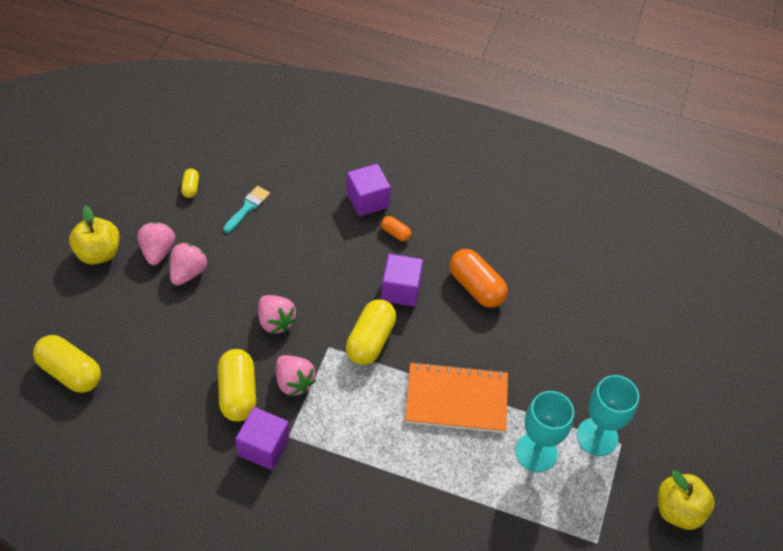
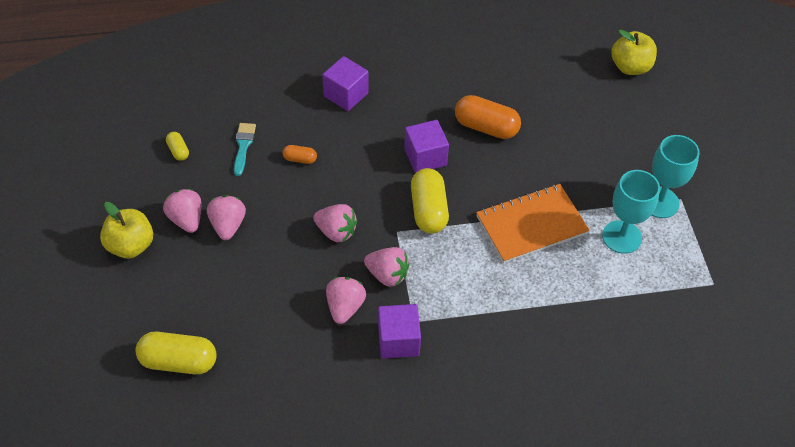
camera: 25 degrees left, 0 degrees up
yellow capsule [218,349,256,422] -> pink strawberry [326,277,366,324]
orange capsule [381,216,411,241] -> orange capsule moved to [283,145,317,164]
yellow apple [658,470,715,530] -> yellow apple moved to [611,29,657,75]

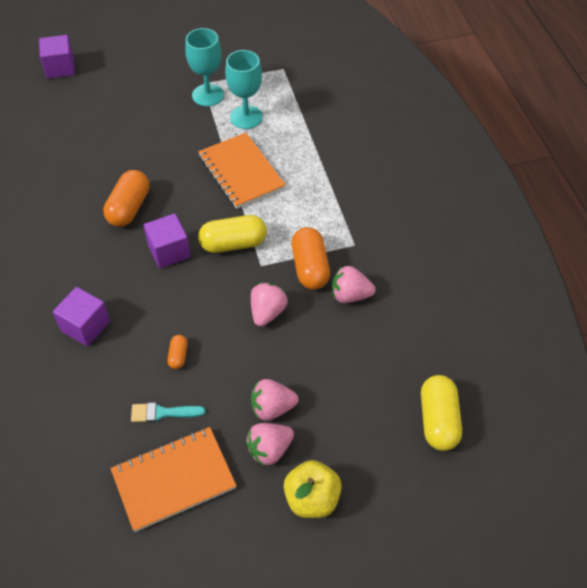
camera: 95 degrees left, 0 degrees up
yellow capsule [166,132,189,161] -> orange notebook [110,427,237,532]
pink strawberry [364,247,409,287] -> orange capsule [291,227,330,290]
purple cube [378,304,421,359] -> purple cube moved to [39,35,75,79]
yellow apple [611,29,657,75] -> none

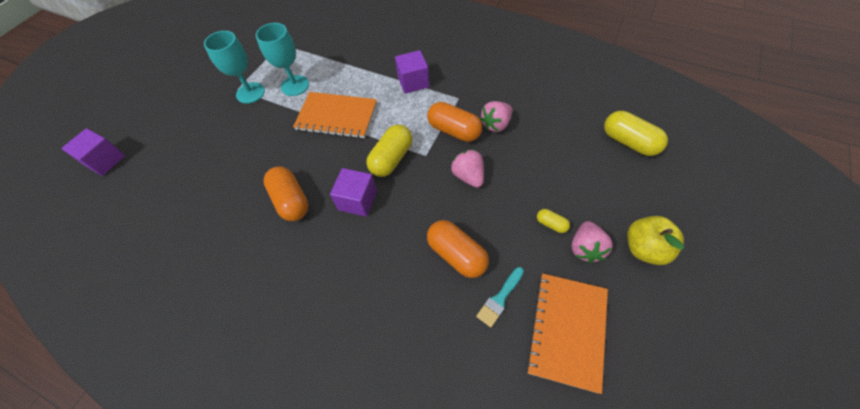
camera: 45 degrees left, 5 degrees up
purple cube [53,287,110,346] -> purple cube moved to [395,50,429,94]
orange capsule [167,335,188,369] -> orange capsule [427,220,489,278], size x2.02
pink strawberry [251,379,299,420] -> yellow capsule [537,209,570,233]

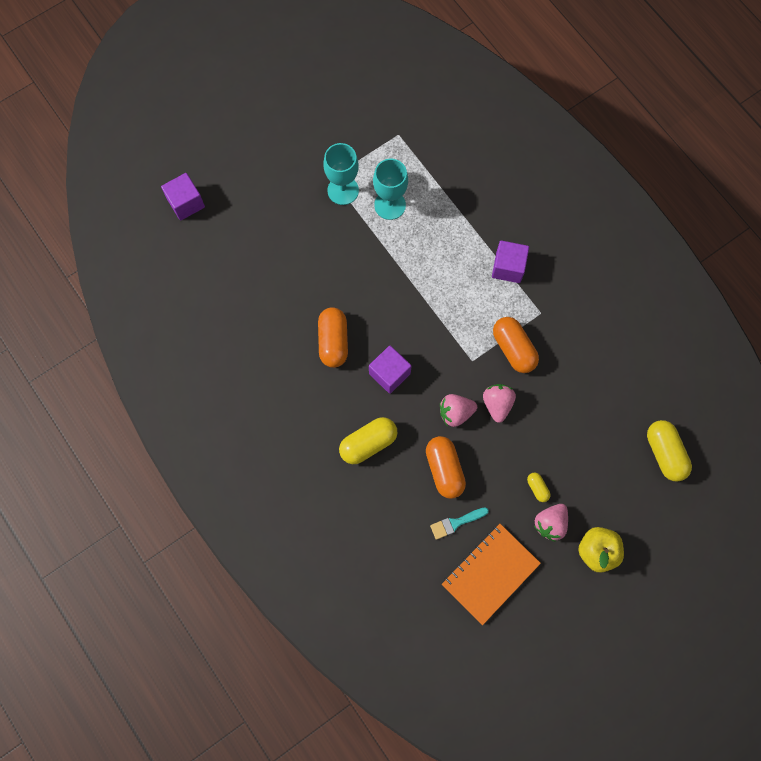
camera: 25 degrees right, 15 degrees up
orange notebook [293,92,377,139] -> none
yellow capsule [366,125,412,177] -> yellow capsule moved to [339,417,397,464]
pink strawberry [480,101,512,132] -> pink strawberry moved to [440,394,477,427]

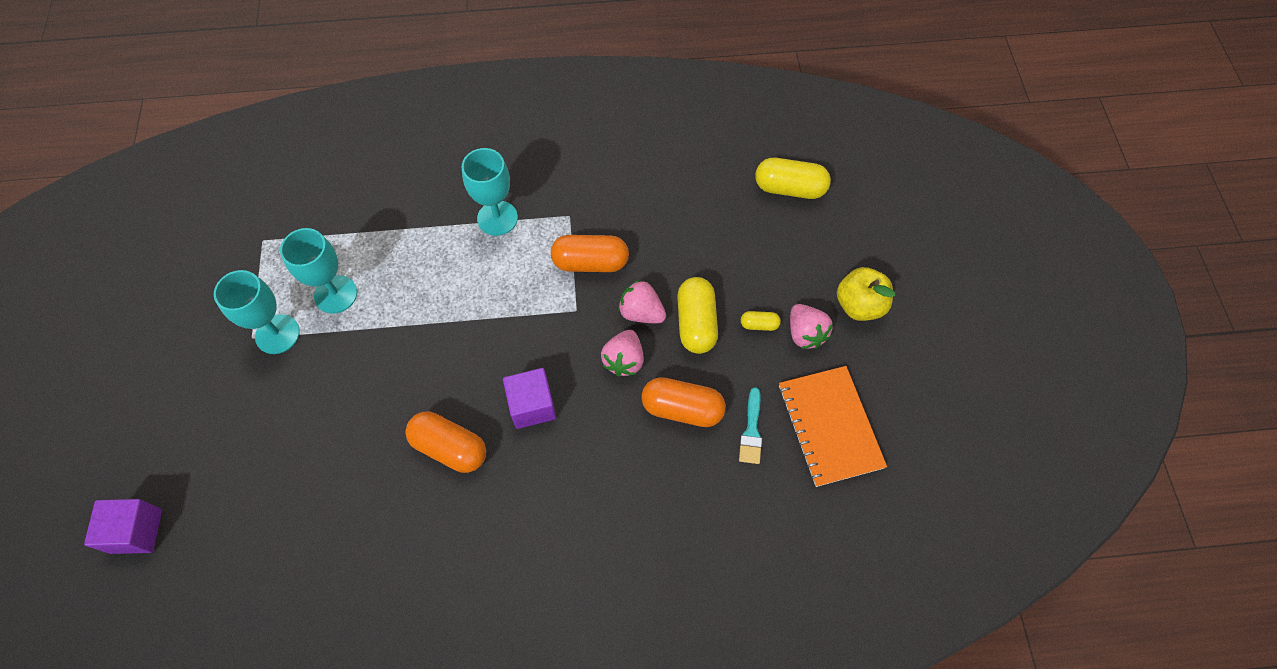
camera: 60 degrees left, 10 degrees down
yellow capsule [339,417,397,464] -> yellow capsule moved to [677,277,718,354]
purple cube [492,240,529,283] -> turquoise goblet [462,148,518,236]

